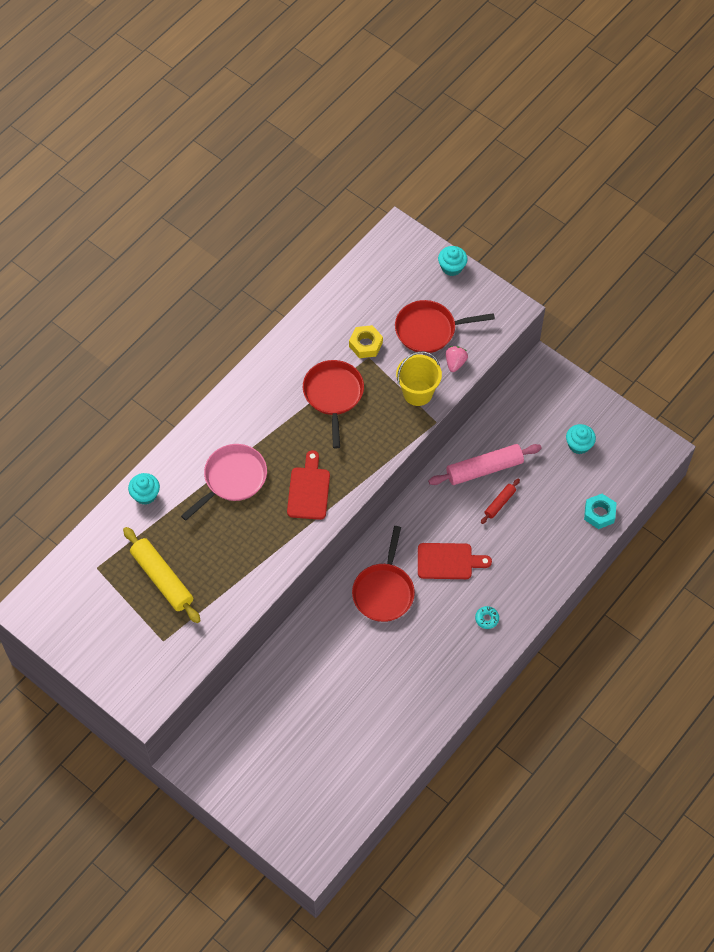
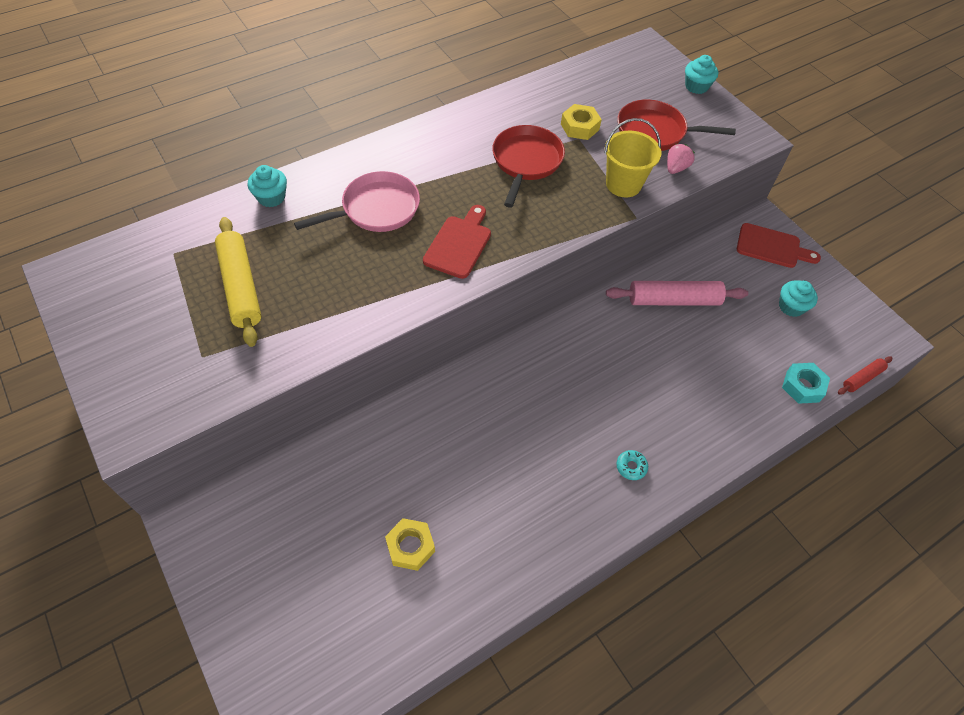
camera: 15 degrees right, 5 degrees down
red pan [352,526,415,622] -> none
red cutting board [418,543,492,579] -> red cutting board moved to [737,223,821,268]
red rolling pin [481,479,520,524] -> red rolling pin moved to [838,356,893,395]
none -> yellow nut [385,518,435,571]

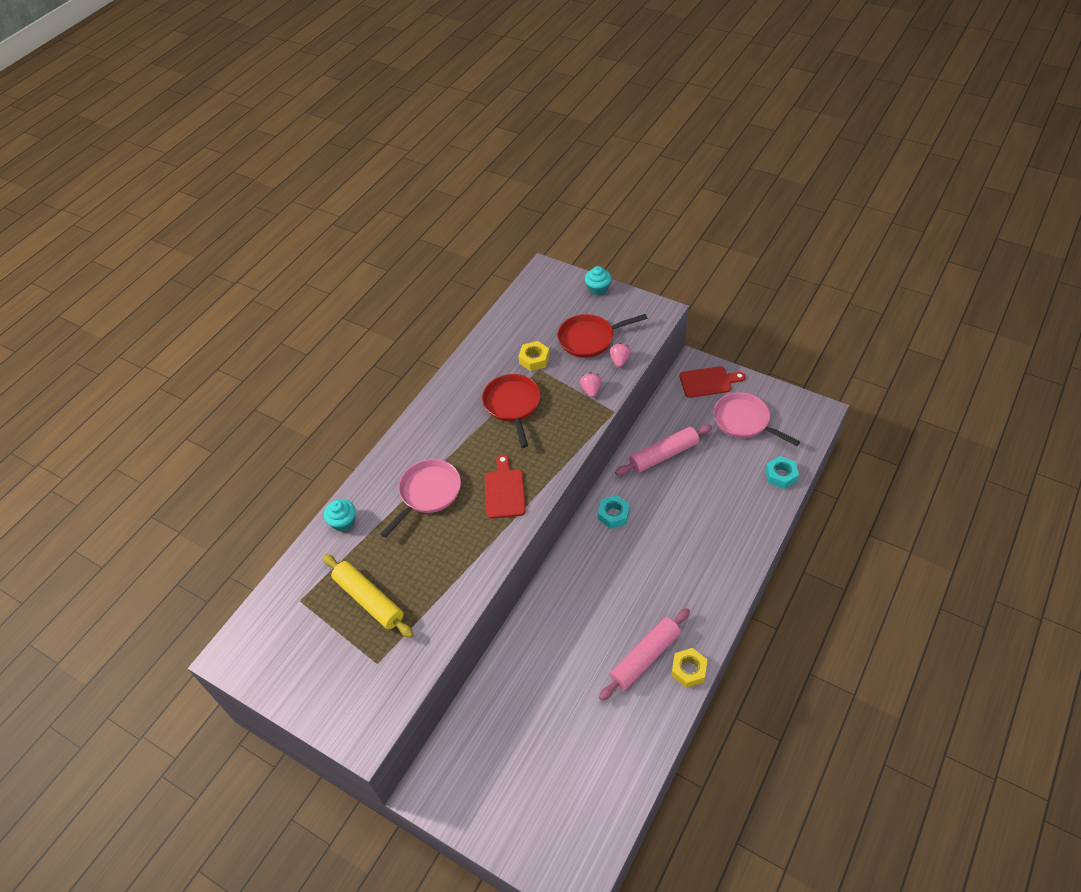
camera: 20 degrees left, 5 degrees down
yellow nut [385,518,435,571] -> yellow nut moved to [671,648,708,688]
yellow bucket [605,118,661,197] -> pink strawberry [580,373,602,398]
turquoise donut [616,450,648,480] -> none
turquoise cupcake [779,281,818,317] -> pink pan [714,392,800,446]
red rolling pin [838,356,893,395] -> none
none -> turquoise nut [598,495,630,529]
none -> pink rolling pin [599,608,690,701]

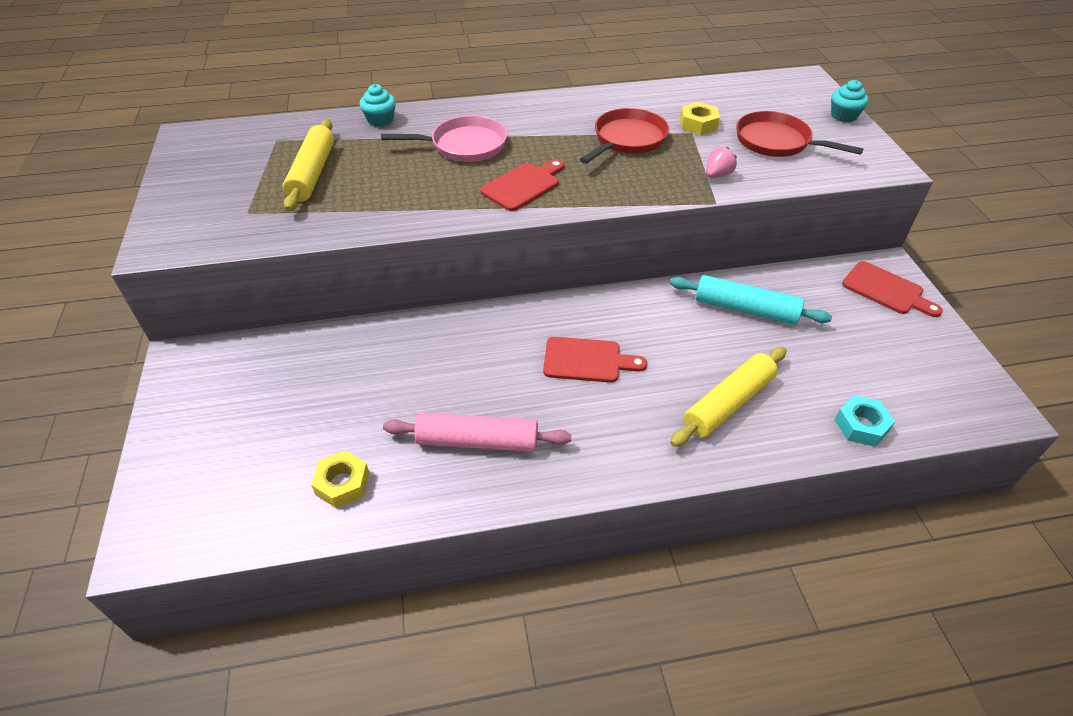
camera: 45 degrees right, 5 degrees down
turquoise nut [598,495,630,529] -> none
pink strawberry [610,343,631,368] -> none
pink rolling pin [615,425,712,475] -> turquoise rolling pin [670,275,832,325]
yellow nut [671,648,708,688] -> yellow nut moved to [311,450,369,509]
pink pan [714,392,800,446] -> none
none -> red cutting board [543,337,647,383]
none -> yellow rolling pin [670,347,787,447]

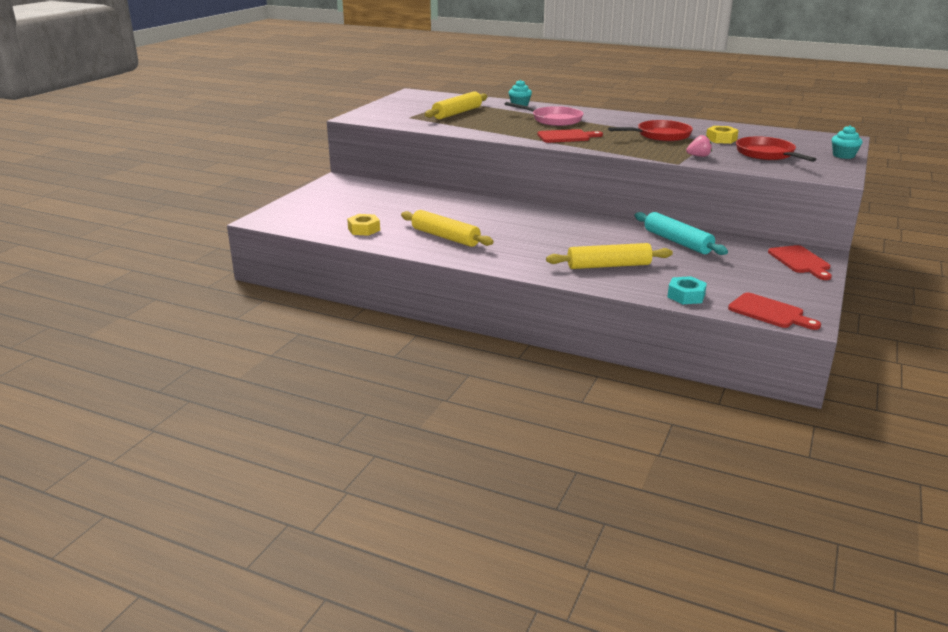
camera: 35 degrees right, 20 degrees down
pink rolling pin [383,412,571,452] -> yellow rolling pin [401,210,494,247]
red cutting board [543,337,647,383] -> red cutting board moved to [728,292,821,330]

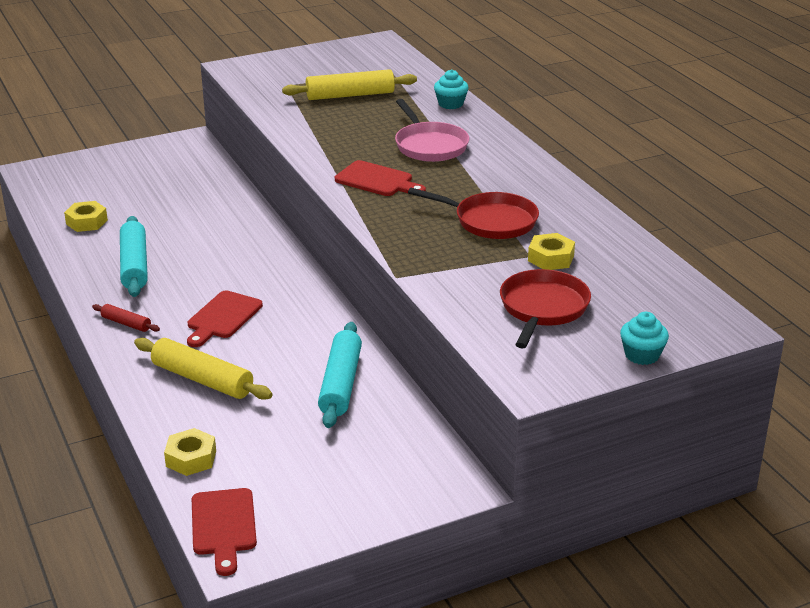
camera: 40 degrees right, 5 degrees up
yellow rolling pin [401,210,494,247] -> turquoise rolling pin [120,216,148,297]
turquoise nut [667,276,707,304] -> yellow nut [164,428,216,476]
pink strawberry [686,135,712,157] -> none
red cutting board [768,245,832,280] -> red cutting board moved to [187,291,263,347]
none -> red rolling pin [92,304,160,332]

